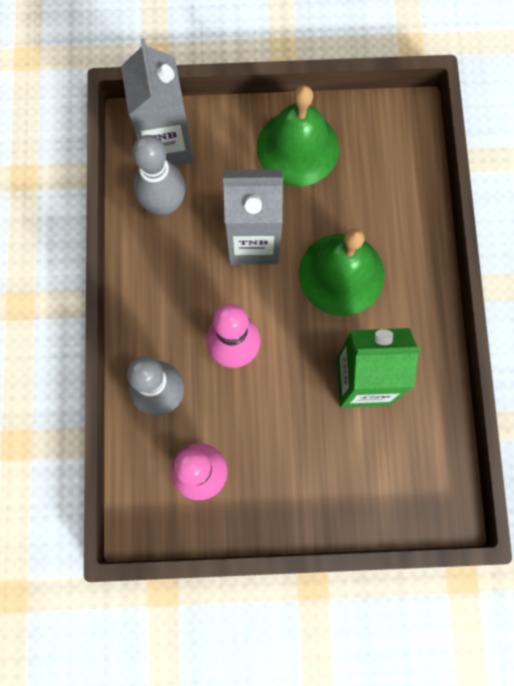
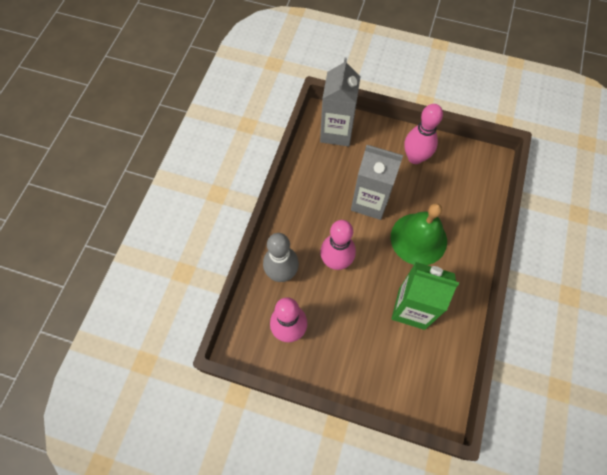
camera: 20 degrees right, 10 degrees down
grey bowling pin [132,135,186,215] -> none
green bell [256,85,339,186] -> pink bowling pin [404,104,443,164]

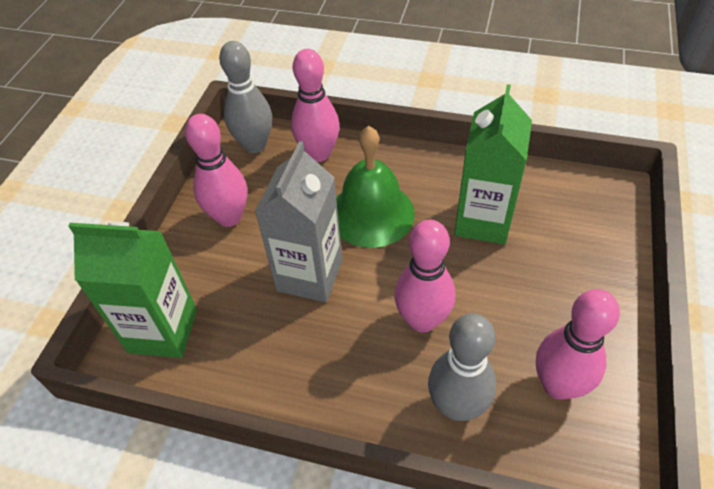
camera: 90 degrees left, 15 degrees down
grey carton [320,58,361,146] -> green carton [68,222,197,358]
none -> grey bowling pin [219,41,272,153]
none -> pink bowling pin [291,49,340,162]

